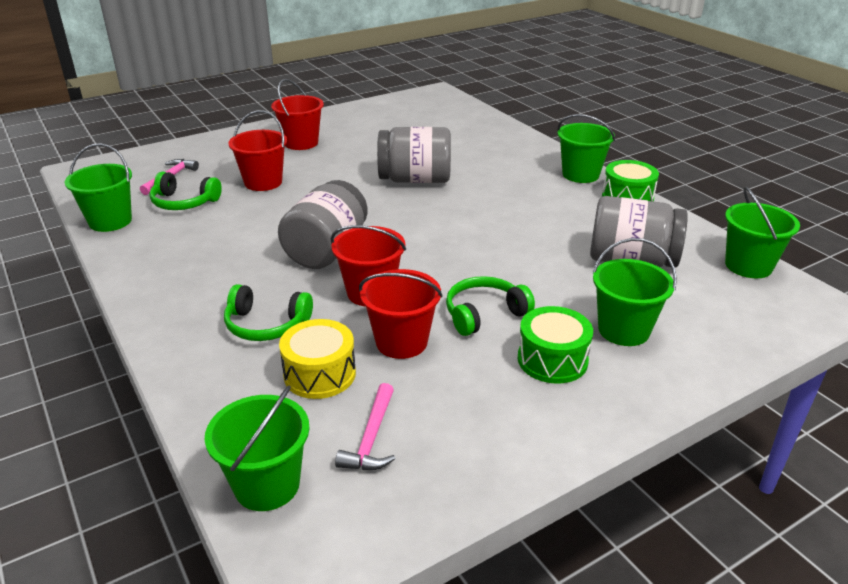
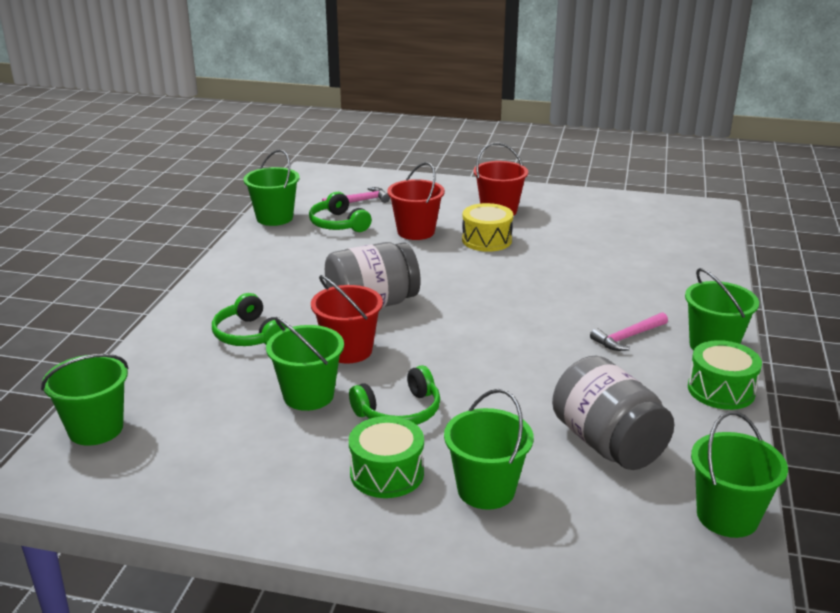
camera: 45 degrees right, 5 degrees down
yellow drum [279,319,356,399] -> yellow drum moved to [462,203,513,252]
pink hammer [335,383,396,470] -> pink hammer moved to [590,312,668,351]
red bucket [359,269,443,359] -> green bucket [266,317,344,411]
grey jar [377,127,451,183] -> none
green headphones [446,276,535,336] -> green headphones turned 135 degrees clockwise [349,365,440,425]

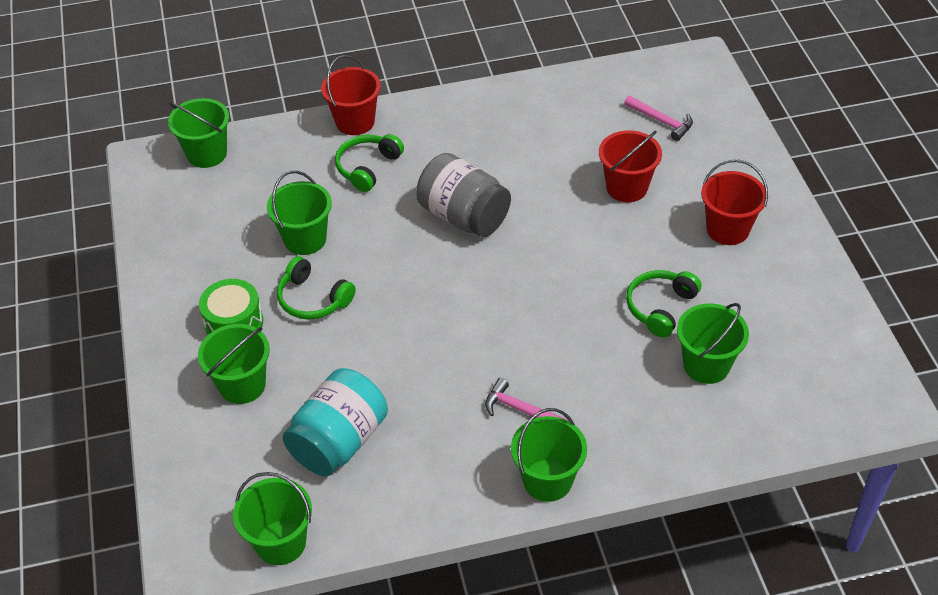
camera: 65 degrees right, 20 degrees up
green bucket [243,149,300,226] -> green bucket moved to [677,303,749,384]
green headphones [309,192,372,232] -> green headphones moved to [626,270,701,338]
red bucket [311,275,383,363] -> red bucket moved to [321,55,381,135]
yellow drum [462,203,513,252] -> none
grey jar [552,356,674,470] -> turquoise jar [283,368,388,476]
green drum [688,340,762,410] -> none

